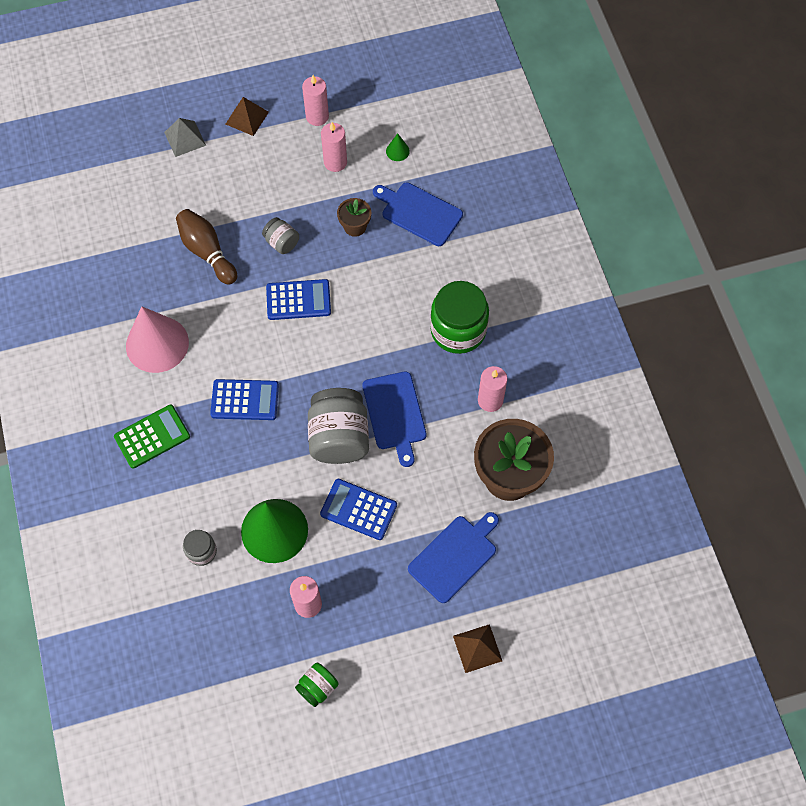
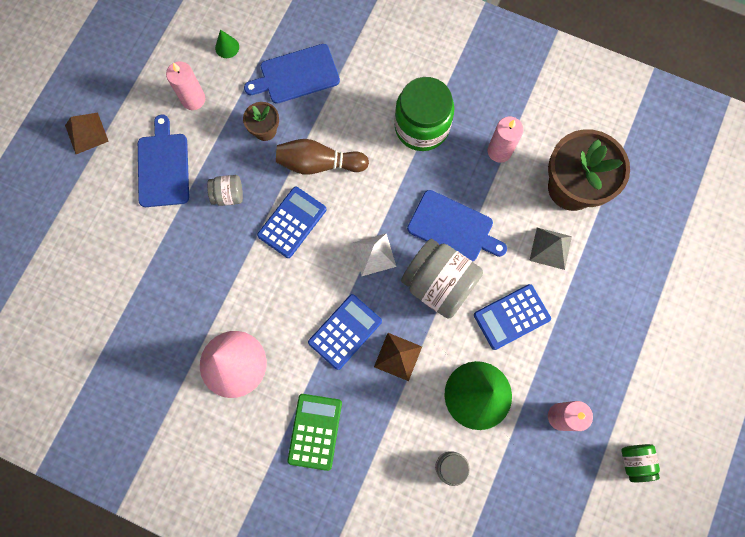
camera: 50 degrees left, 10 degrees up
grey pyramid [164,118,206,157] -> grey pyramid moved to [529,227,572,270]
brown bowling pin [176,209,237,285] -> brown bowling pin moved to [276,139,369,174]
pink candle [302,75,329,126] -> none
blue cutting board [408,512,499,603] -> blue cutting board moved to [138,114,189,207]
brown pyramid [453,624,502,673] -> brown pyramid moved to [374,333,422,381]
none -> white pyramid [352,234,397,276]

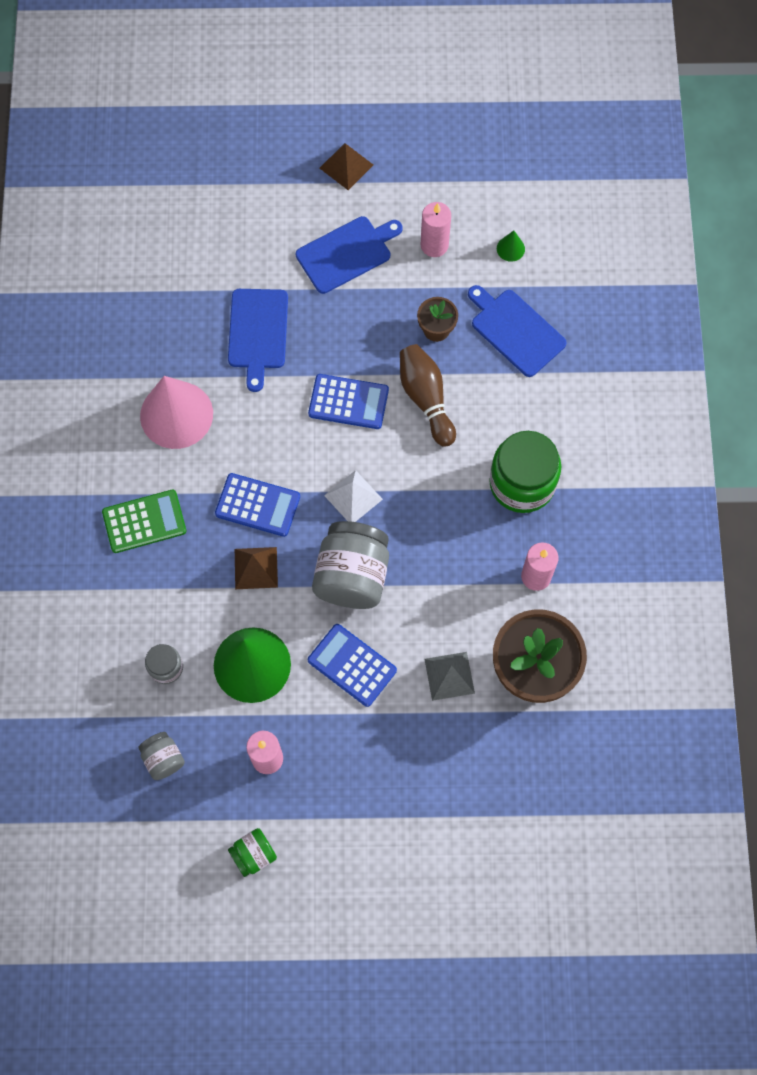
camera: 65 degrees right, 5 degrees down
grey jar [207,175,243,206] -> grey jar moved to [138,732,185,780]
blue cutting board [407,190,507,261] -> blue cutting board moved to [228,289,288,392]

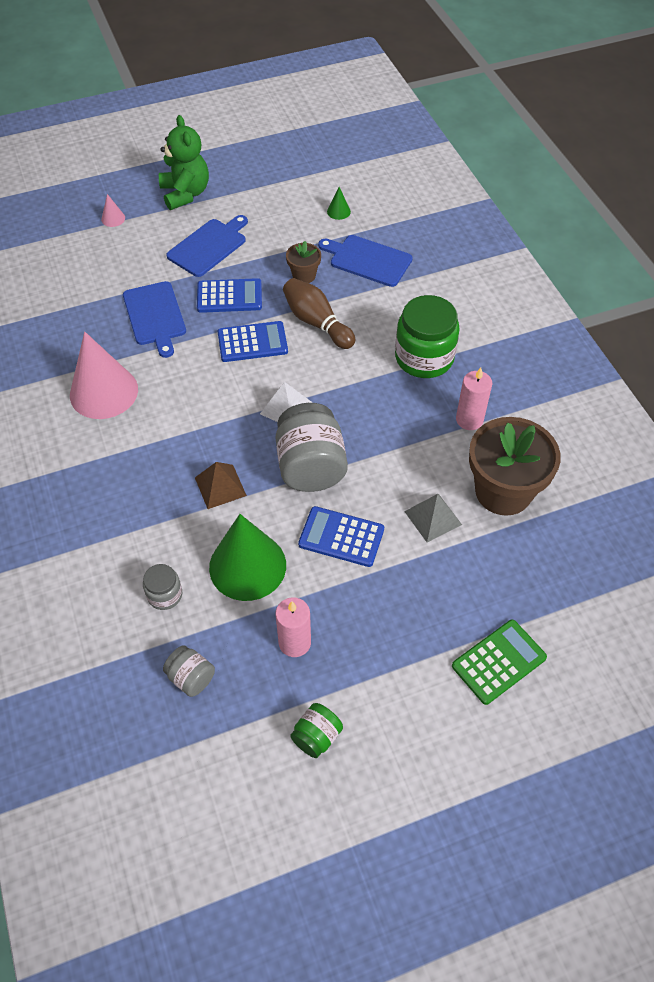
camera: 20 degrees left, 15 degrees down
green calculator [102,490,187,553] -> green calculator moved to [452,620,547,705]
blue calculator [215,473,300,537] -> blue calculator moved to [197,278,262,313]
brown pyramid [320,143,373,190] -> green teddy bear [159,115,209,210]
pink candle [421,202,451,257] -> none
none -> pink cone [101,194,125,227]

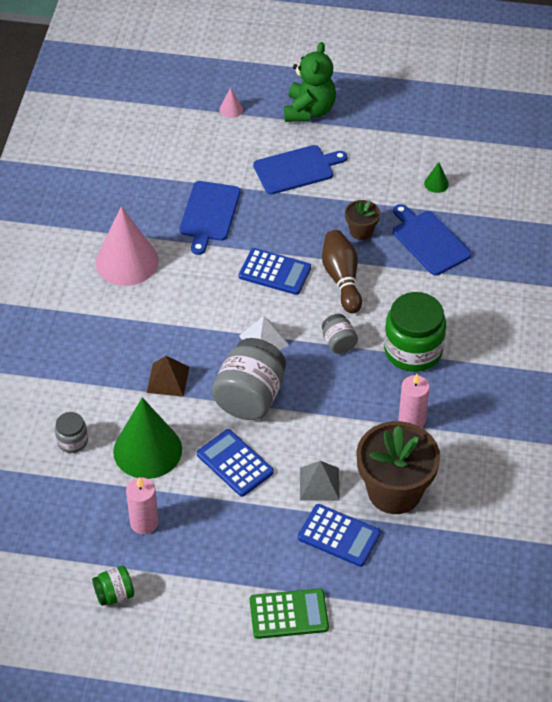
camera: 30 degrees right, 5 degrees down
grey jar [163,645,215,697] -> grey jar moved to [322,314,358,354]
blue calculator [197,278,262,313] -> blue calculator moved to [298,504,381,567]

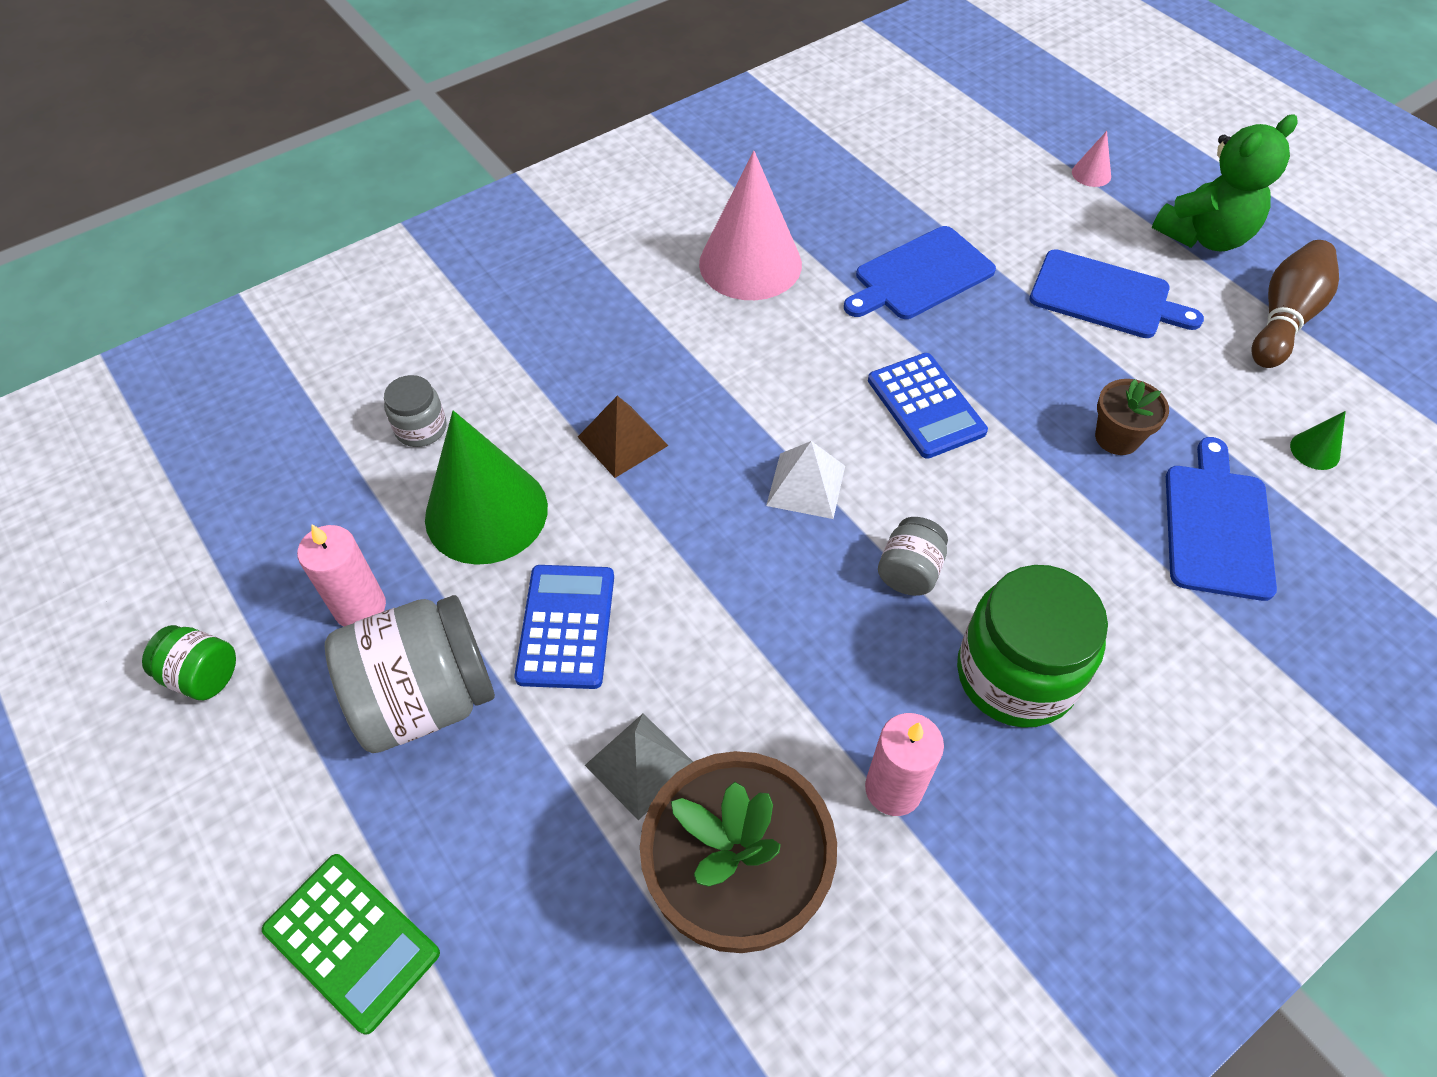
camera: 45 degrees right, 5 degrees up
grey jar [212,338,286,420] -> grey jar moved to [325,595,495,753]
blue calculator [298,504,381,567] -> none
brown bowling pin [322,230,362,313] -> brown bowling pin moved to [1252,240,1339,368]

